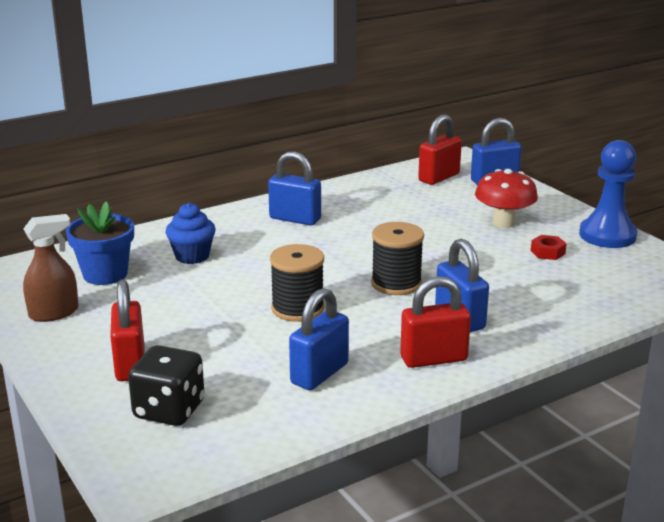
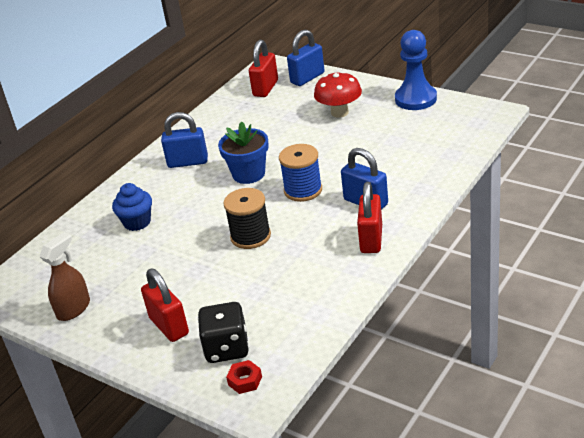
camera: 20 degrees left, 10 degrees up
blue flower pot [66,201,134,285] -> blue flower pot moved to [218,121,269,184]
blue padlock [289,288,349,390] -> none
black spool [371,222,424,295] -> blue spool [279,144,322,202]
red padlock [400,276,471,368] -> red padlock turned 45 degrees counterclockwise [357,182,382,253]
red nut [531,235,567,260] -> red nut moved to [226,360,262,394]

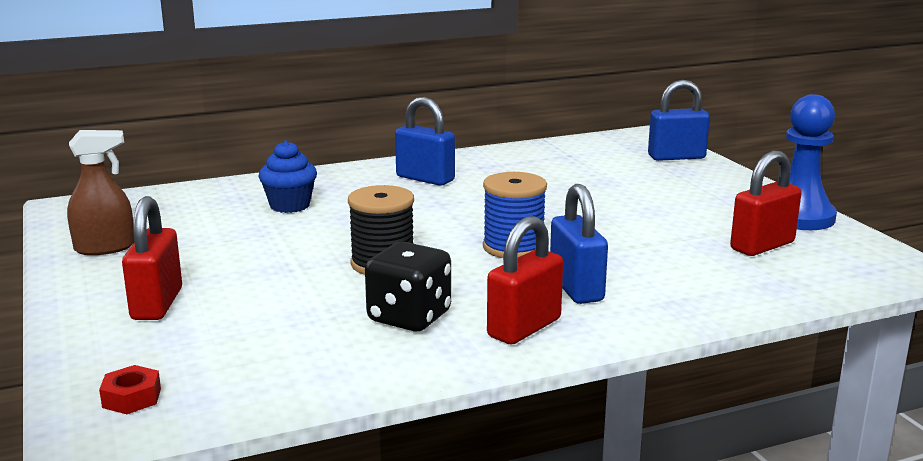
camera: 30 degrees right, 15 degrees down
black dice [198,302,249,363] -> black dice moved to [365,242,451,331]
blue flower pot [218,121,269,184] -> none
red padlock [249,40,278,97] -> red padlock moved to [730,151,801,256]
red mushroom [314,71,362,118] -> none

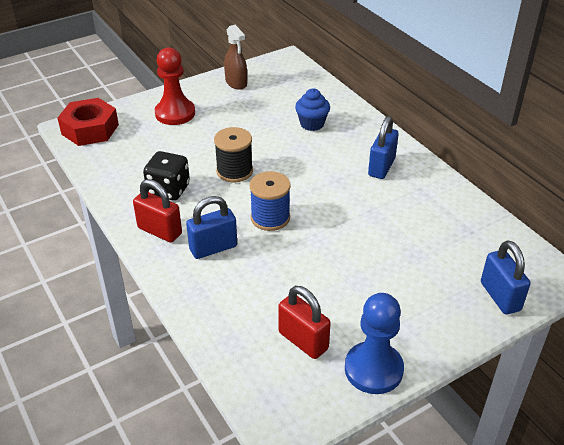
camera: 80 degrees right, 20 degrees up
red nut [99,365,161,414] -> red nut [58,98,119,146], size x2.32
red padlock [122,196,182,320] -> red pawn [155,47,195,125]

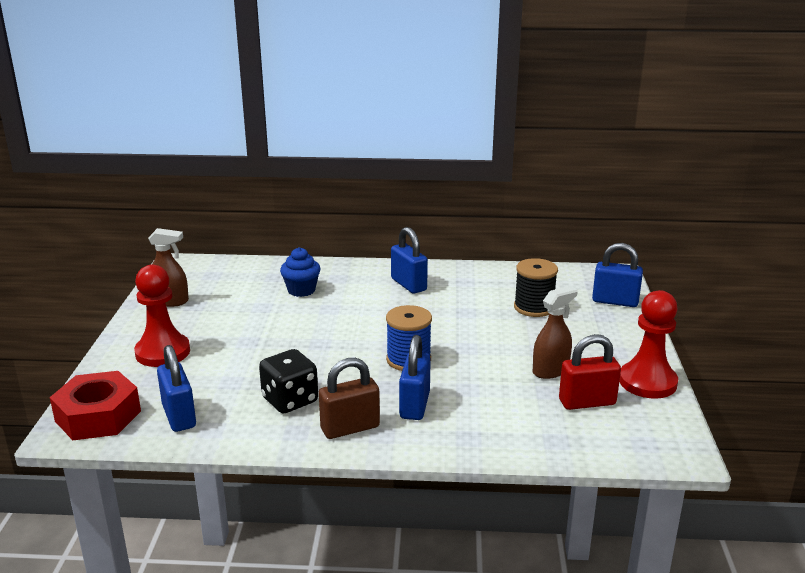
camera: 55 degrees left, 15 degrees down
red padlock [133,179,182,243] -> brown padlock [319,358,380,439]
black spool [214,127,253,182] -> black spool moved to [514,258,558,317]
blue pawn [345,293,404,394] -> red pawn [619,290,678,399]
none -> blue padlock [157,345,196,432]
none -> brown spray bottle [533,286,578,379]

